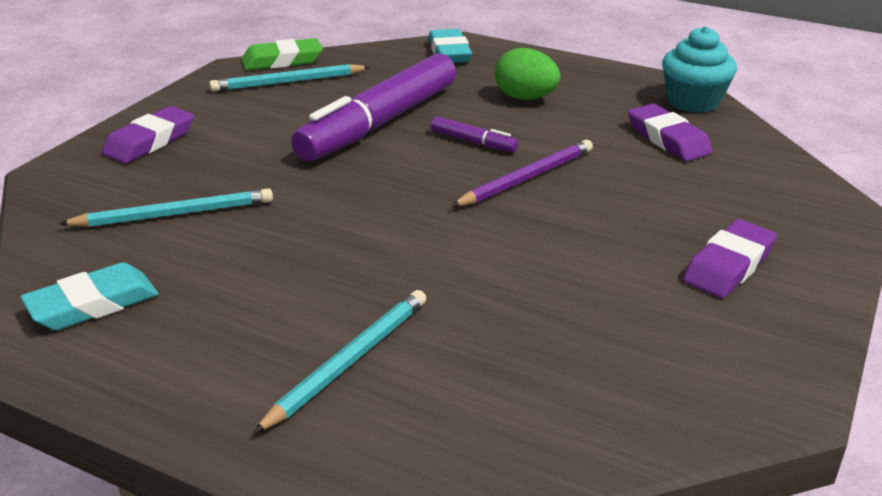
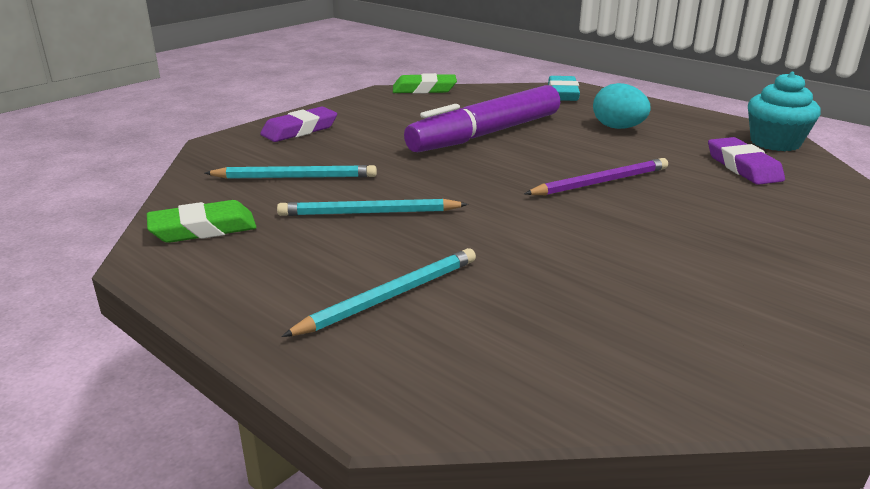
camera: 15 degrees right, 5 degrees down
turquoise eraser [20,262,158,330] -> green eraser [147,200,257,243]
turquoise pencil [209,64,370,92] -> turquoise pencil moved to [277,199,468,216]
purple marker [431,116,518,152] -> none
green egg [495,48,560,100] -> turquoise egg [593,83,651,129]
purple eraser [683,219,777,298] -> none

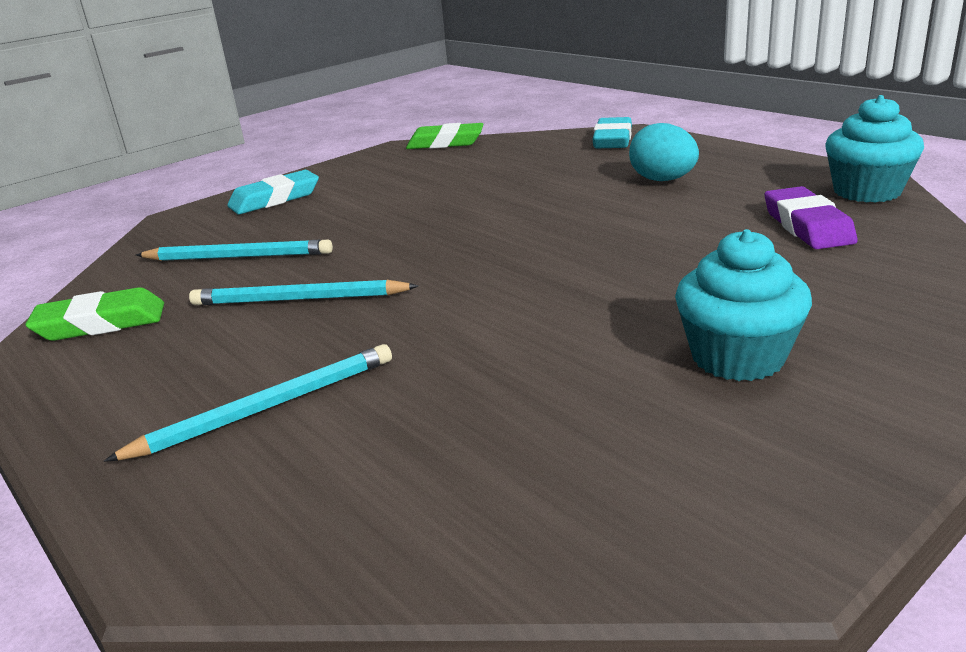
camera: 10 degrees right, 0 degrees up
purple eraser [260,107,337,142] -> turquoise eraser [227,170,319,215]
purple marker [404,85,560,152] -> none
purple pencil [524,158,668,195] -> none
none -> turquoise cupcake [675,229,812,381]

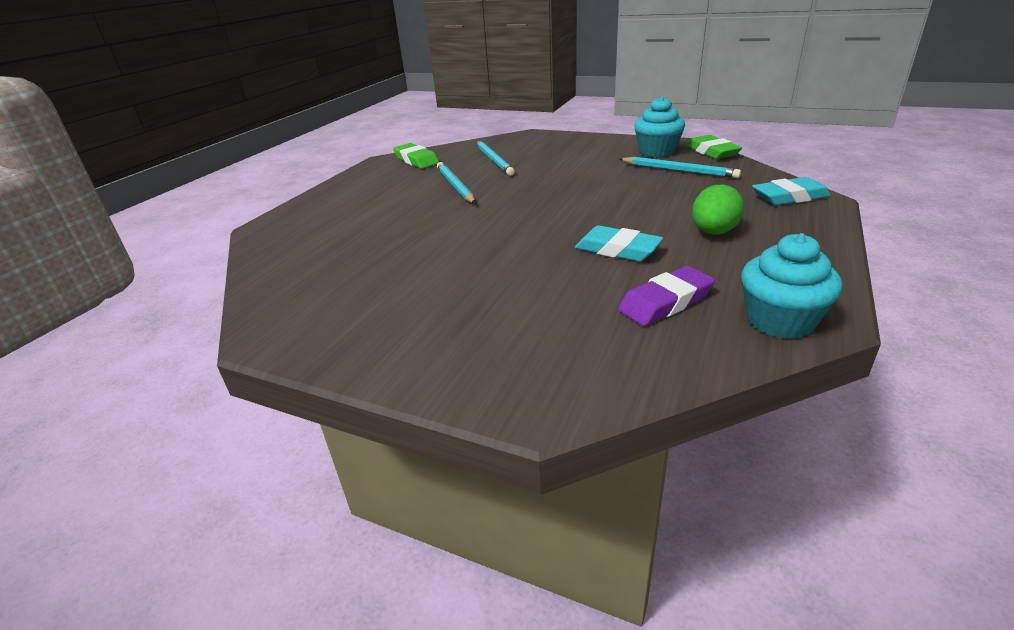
camera: 65 degrees right, 5 degrees up
turquoise pencil [104,344,392,462] -> turquoise pencil moved to [619,157,741,178]
turquoise eraser [227,170,319,215] -> turquoise eraser moved to [575,225,663,262]
turquoise egg [629,123,699,181] -> green egg [692,185,744,235]
turquoise cupcake [675,229,812,381] -> turquoise cupcake moved to [634,97,685,157]

